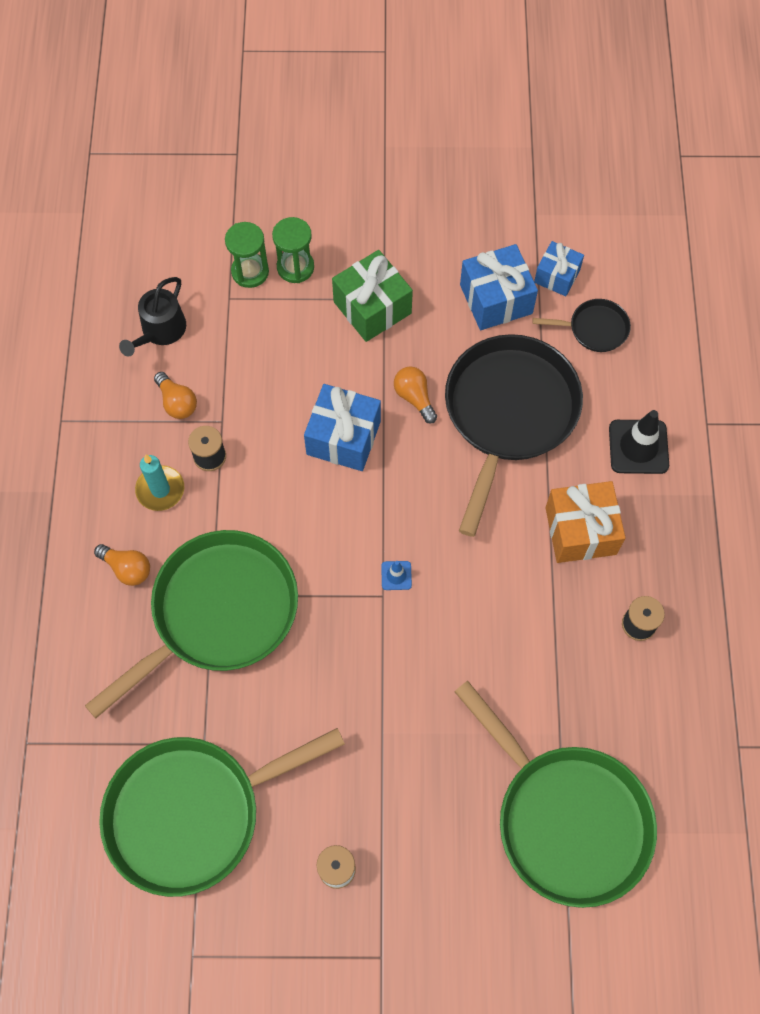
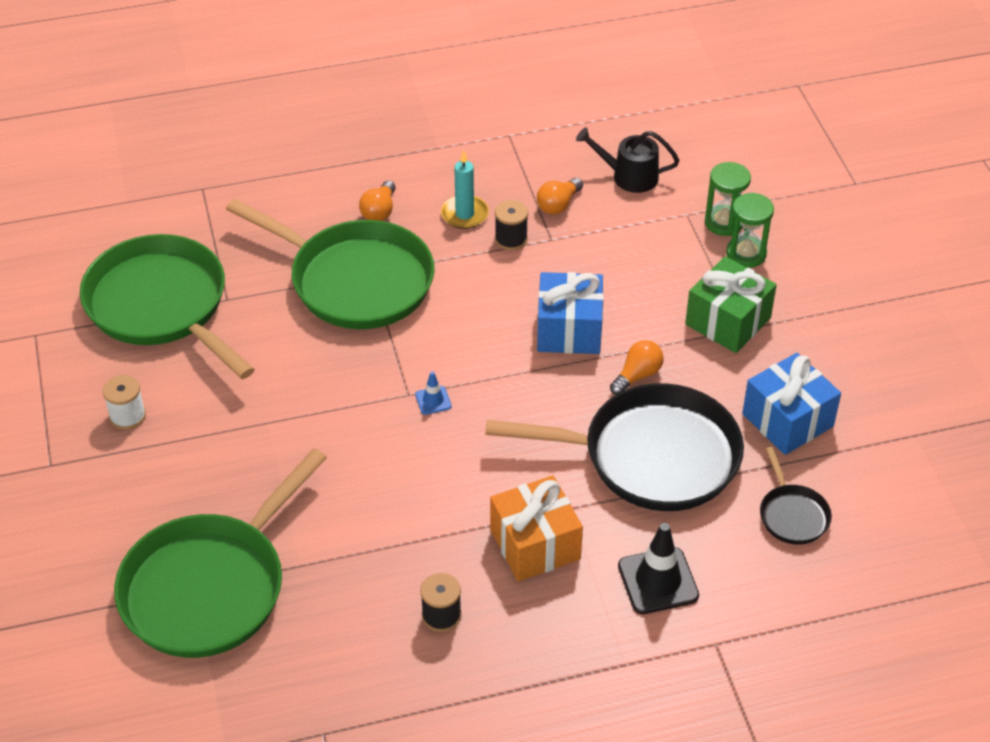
camera: 75 degrees right, 20 degrees down
blue gift [534,241,584,296] -> none

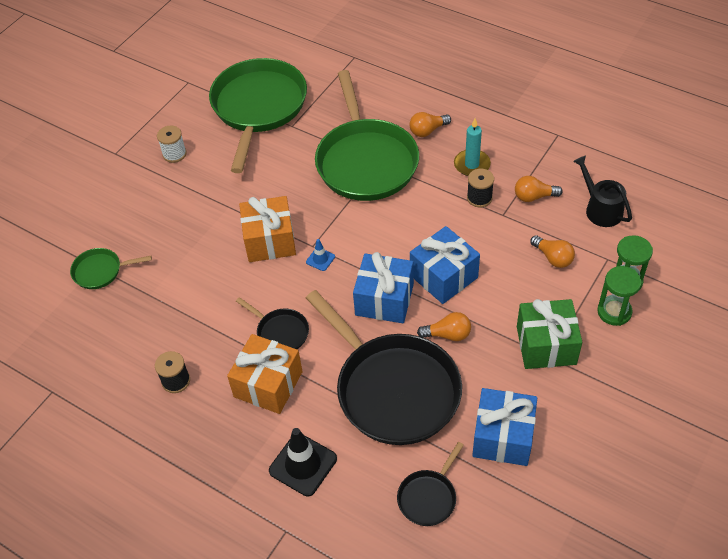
camera: 50 degrees right, 5 degrees up
green pan [114,448,327,658] -> green pan [70,248,152,289], size x0.44
none -> black pan [236,297,309,349]
none -> orange gift [239,196,296,262]
none -> blue gift [353,252,414,323]
none -> orange light bulb [530,235,575,268]

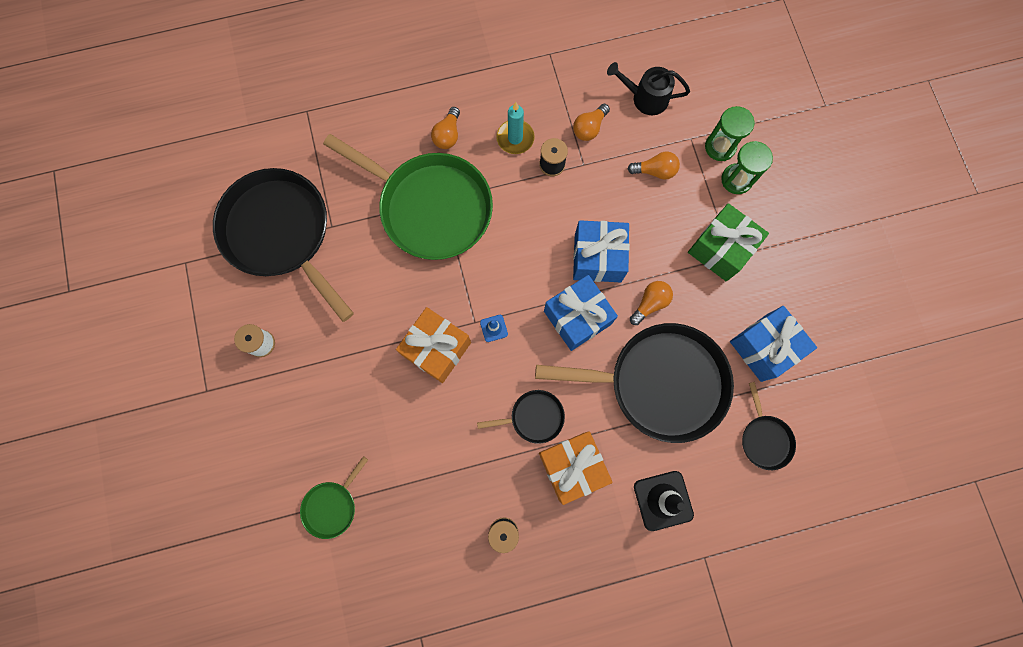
camera: 50 degrees left, 25 degrees up
green pan [209,58,307,173] -> black pan [213,168,354,322]

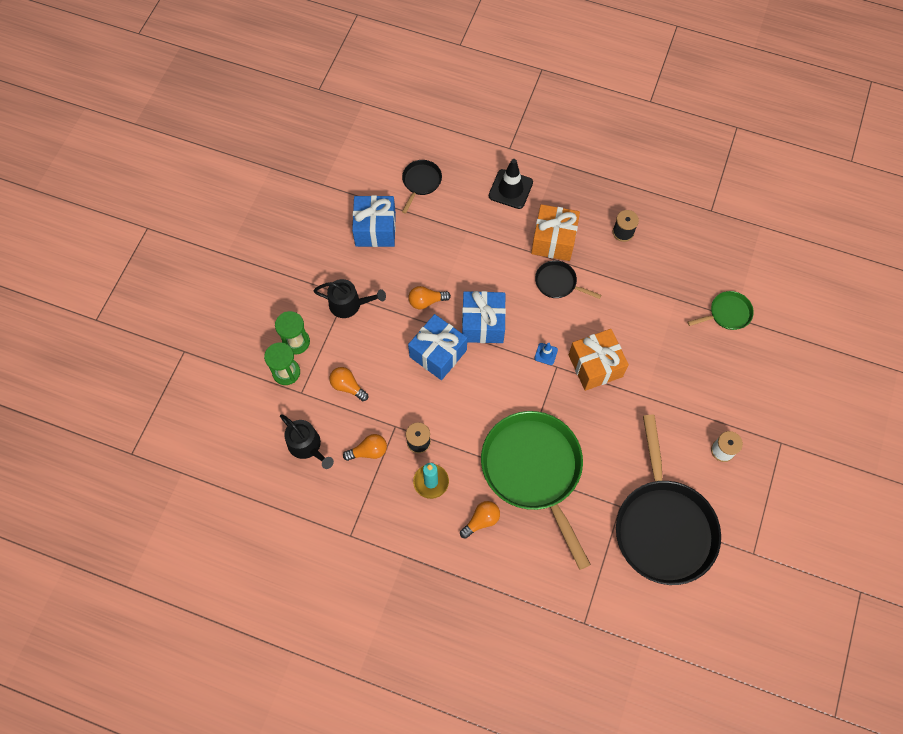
camera: 145 degrees left, 10 degrees down
black pan [535,323,734,443] -> none
green gift [688,203,769,281] -> black watering can [313,279,386,318]

